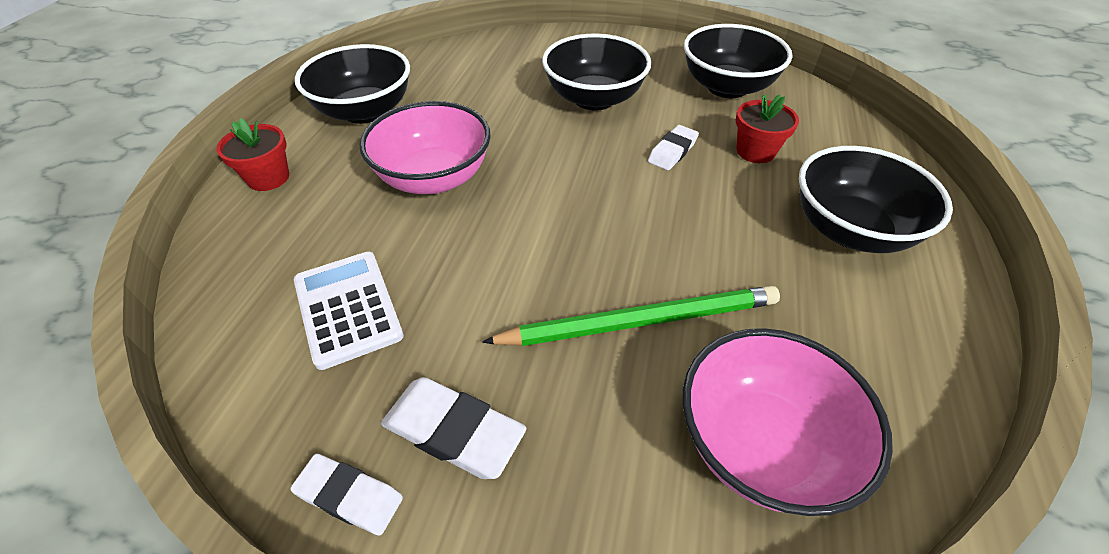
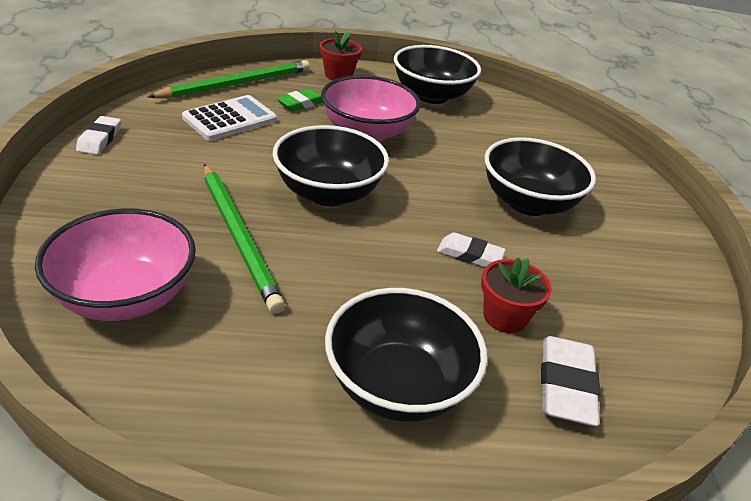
camera: 70 degrees right, 10 degrees down
white eraser [381,377,526,479] -> white eraser moved to [541,336,600,426]
black bowl [684,24,792,98] -> black bowl moved to [272,125,389,206]
none -> green pencil [148,60,310,99]
none -> green eraser [277,89,323,112]

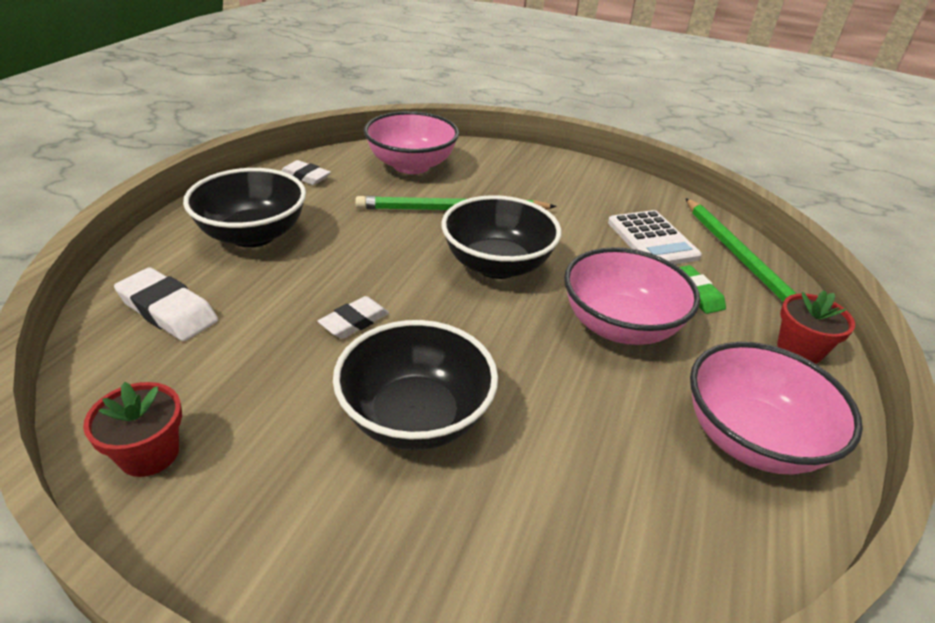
camera: 115 degrees right, 0 degrees up
white eraser [76,116,121,155] -> white eraser moved to [281,160,331,185]
black bowl [394,45,481,104] -> pink bowl [690,342,863,475]
red flower pot [481,257,552,333] -> red flower pot moved to [83,382,182,477]

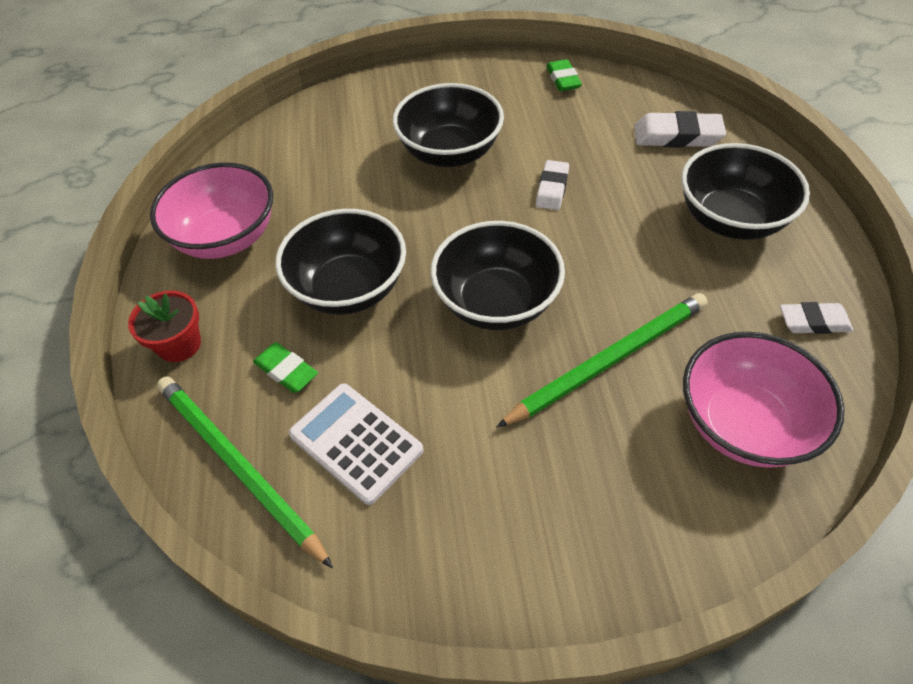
camera: 155 degrees right, 15 degrees up
red flower pot [83,382,182,477] -> green eraser [546,59,582,91]
pink bowl [564,247,700,345] -> black bowl [275,209,406,315]

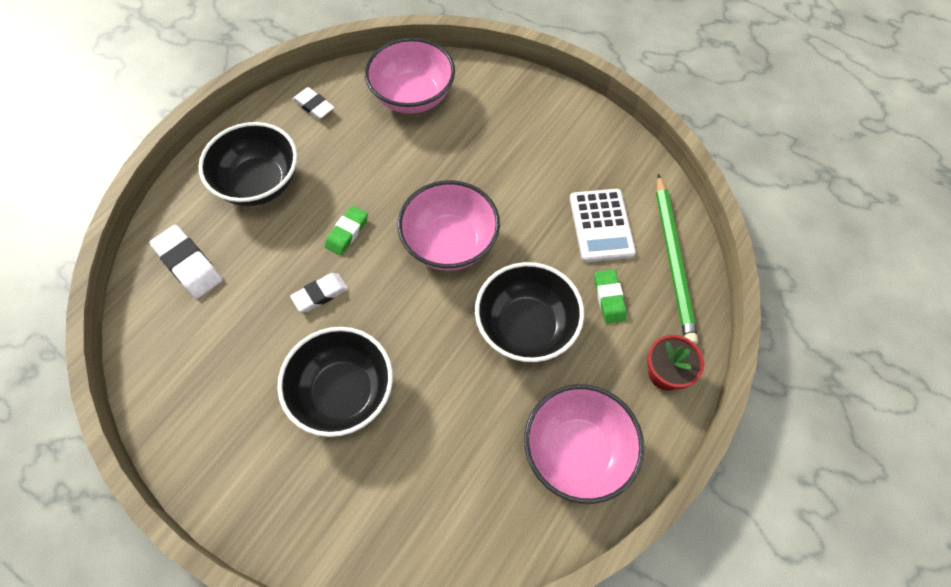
camera: 140 degrees left, 10 degrees up
black bowl [431,221,565,330] -> pink bowl [397,180,500,271]
green pencil [497,293,708,427] -> none
green eraser [546,59,582,91] -> green eraser moved to [325,206,368,256]

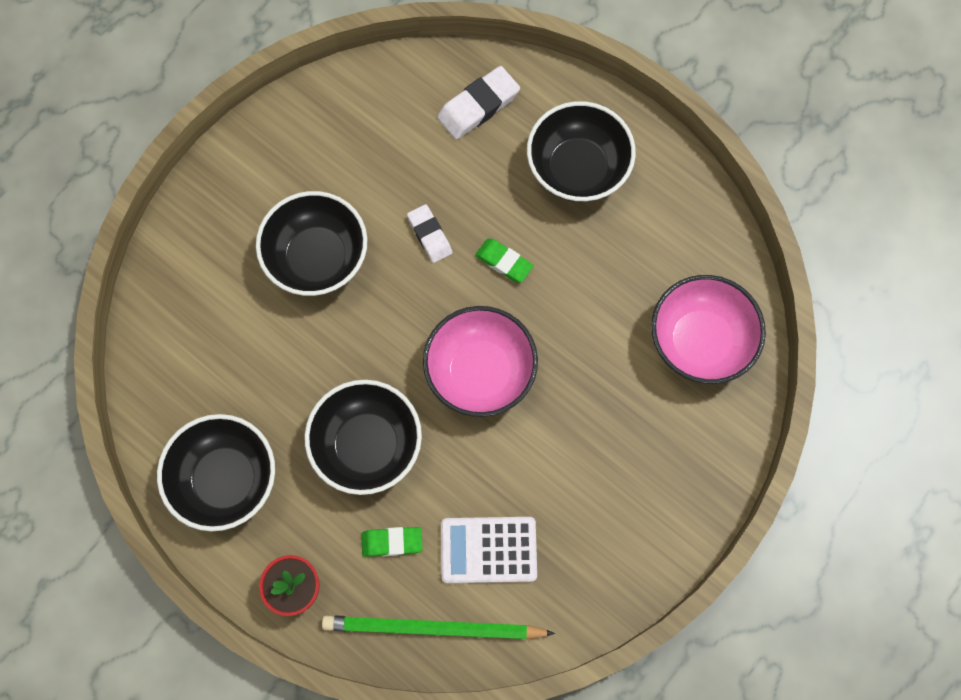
camera: 95 degrees right, 10 degrees up
white eraser [293,87,335,120] -> none
pink bowl [524,384,644,504] -> black bowl [157,414,275,532]

